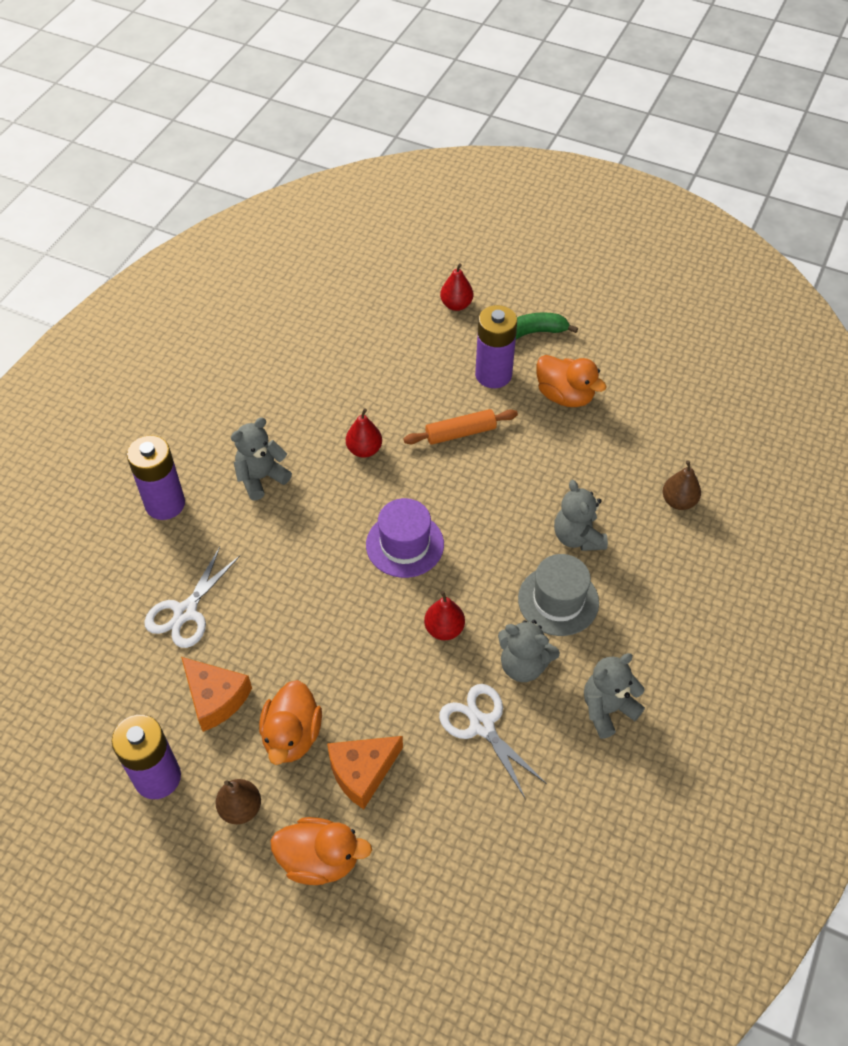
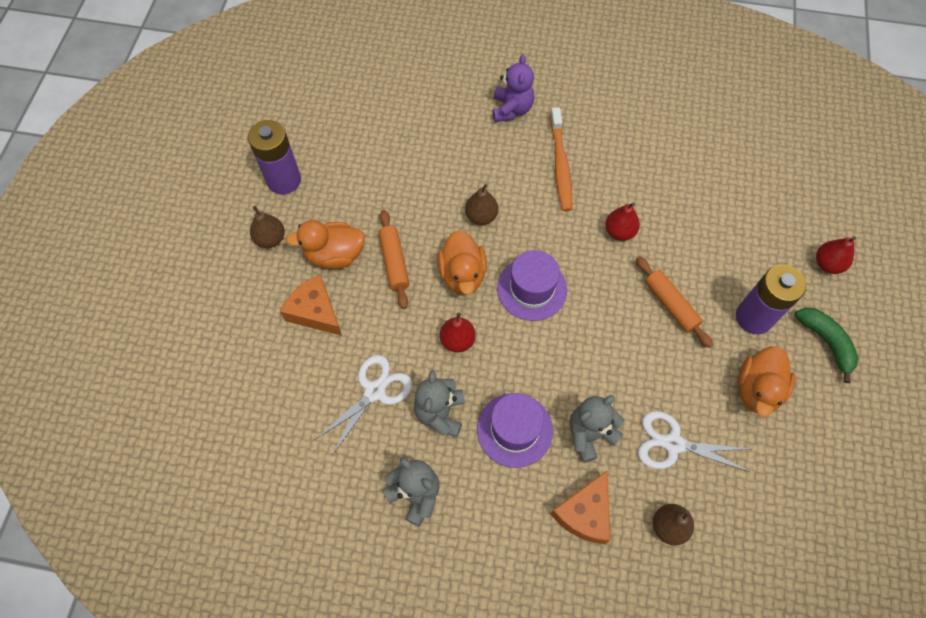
camera: 75 degrees right, 10 degrees up
purple battery [127,435,185,520] -> purple teddy bear [493,54,534,122]
white scissors [144,547,240,648] -> white scissors moved to [638,411,750,472]
orange cheese [181,657,252,732] -> orange cheese moved to [551,471,611,544]
grey teddy bear [231,417,292,501] -> orange toothbrush [550,107,572,211]
orange duck [270,817,372,885] -> orange duck moved to [437,230,487,295]
grey hat [518,554,599,636] -> purple hat [477,393,553,468]
none -> orange rolling pin [378,210,409,309]
none -> brown pear [465,184,498,225]

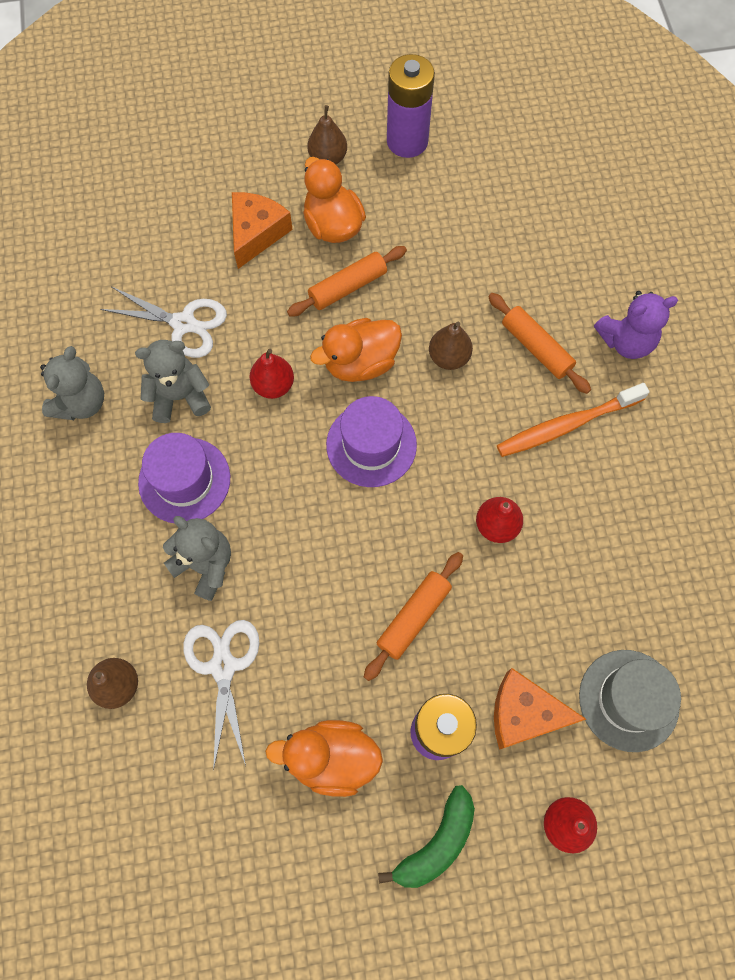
camera: 70 degrees right, 5 degrees up
orange cheese [551,471,611,544] -> orange cheese moved to [494,668,586,750]
none -> orange rolling pin [488,293,591,394]
none -> grey hat [579,650,681,752]

